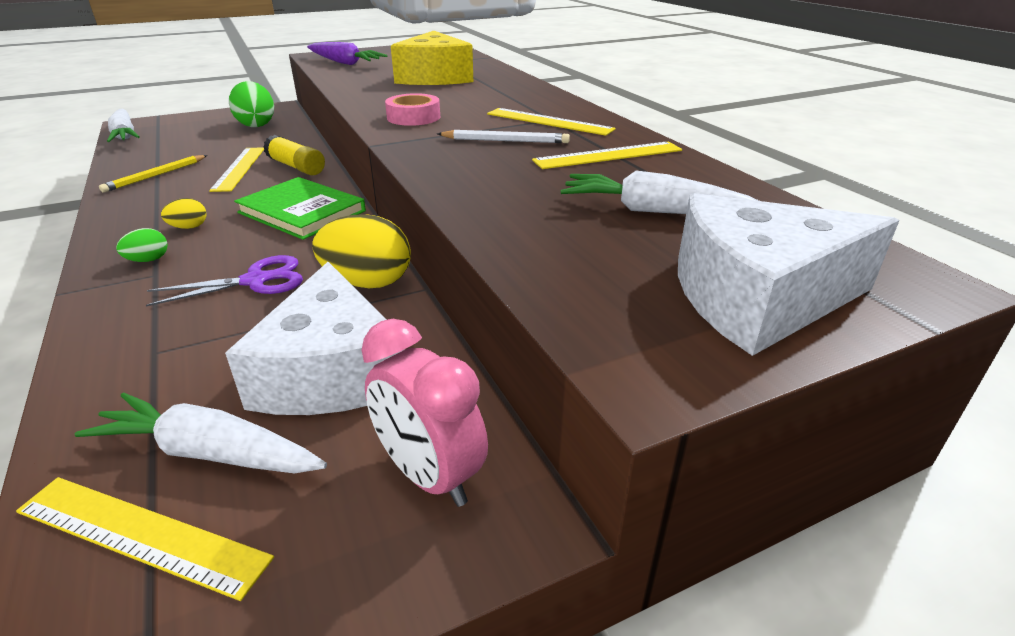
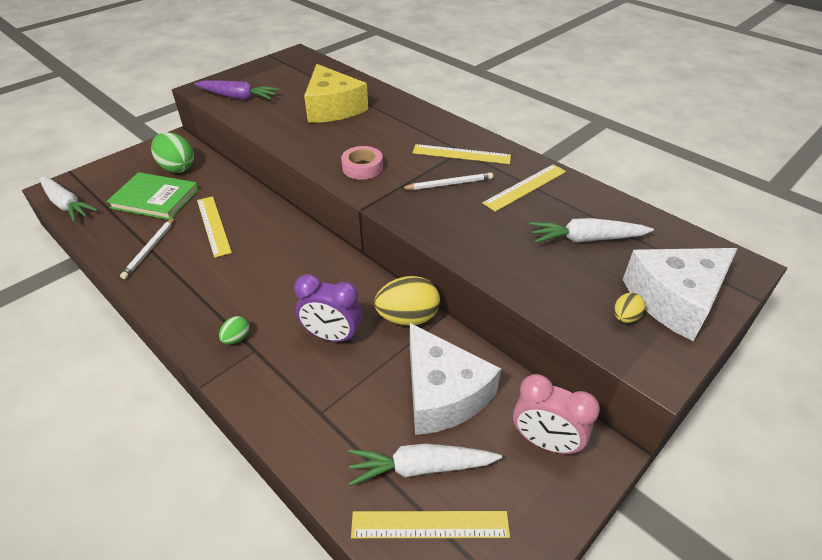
camera: 20 degrees left, 10 degrees up
yellow pencil [99,155,207,193] -> white pencil [120,217,175,279]
purple scissors [146,255,303,307] -> purple clock [294,274,362,343]
yellow egg [161,198,206,229] -> yellow egg moved to [614,293,646,323]
green book [234,177,366,240] -> green book moved to [106,172,199,220]
yellow glue stick [263,135,325,175] -> none

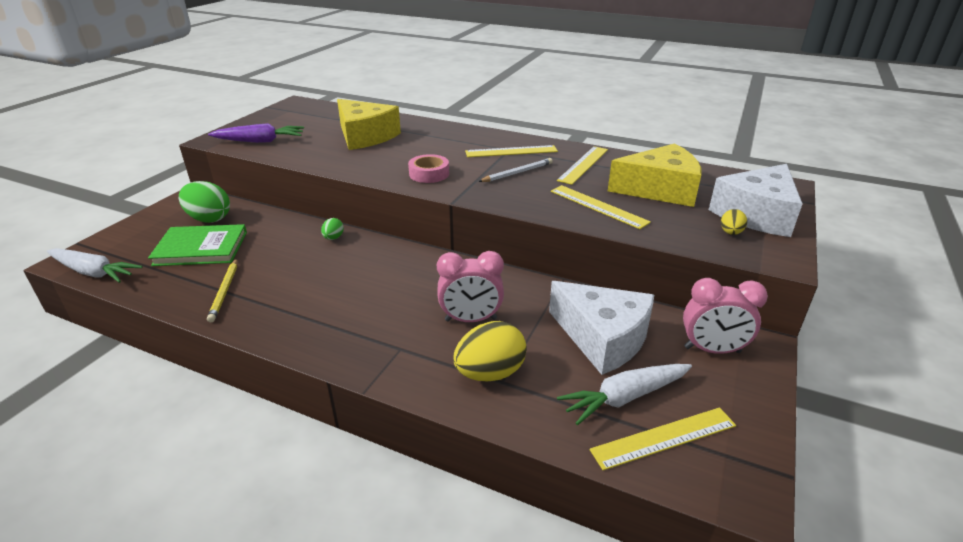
camera: 20 degrees left, 10 degrees down
white pencil [120,217,175,279] -> yellow pencil [207,259,237,322]
yellow ruler [197,196,232,258] -> yellow ruler moved to [551,185,651,229]
green egg [219,316,250,344] -> green egg moved to [321,218,344,240]
purple clock [294,274,362,343] -> pink clock [437,251,504,322]
yellow egg [374,276,440,326] -> yellow egg moved to [453,321,527,381]
white carrot [529,218,654,243] -> yellow cheese [608,143,702,207]

